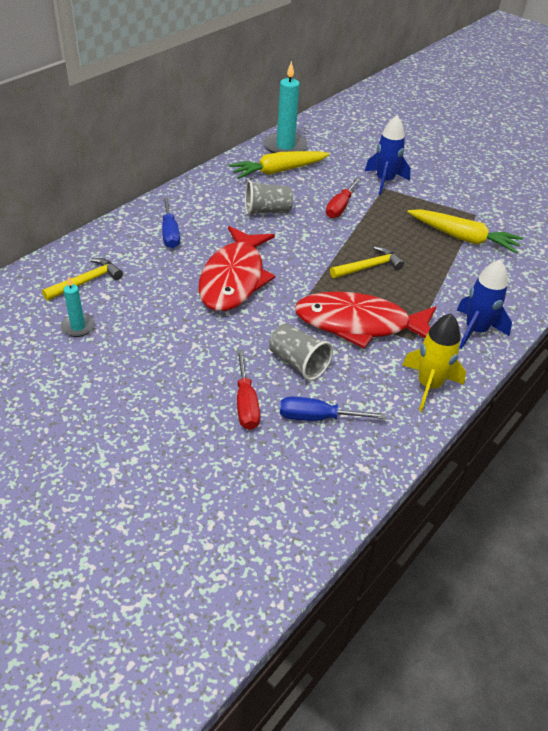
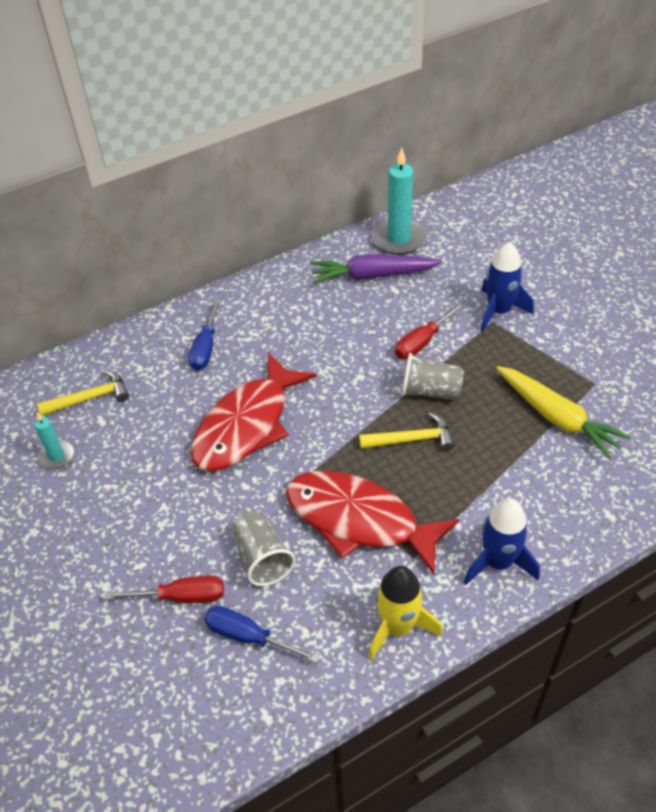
camera: 25 degrees right, 5 degrees up
yellow carrot [229,151,330,179] -> purple carrot [310,254,442,284]
red screwdriver [237,349,260,430] -> red screwdriver turned 105 degrees counterclockwise [104,576,224,603]
grey cup [245,180,293,215] -> grey cup moved to [402,353,464,400]

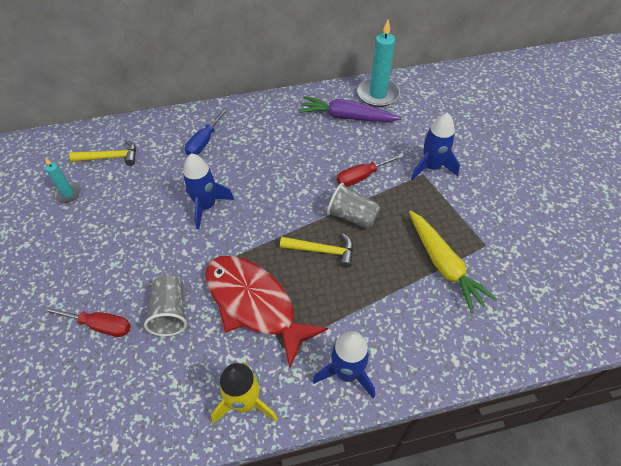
camera: 15 degrees right, 5 degrees up
red fish [190,353,317,471] -> blue rocket [183,153,234,230]
blue screwdriver [204,606,320,663] -> none

